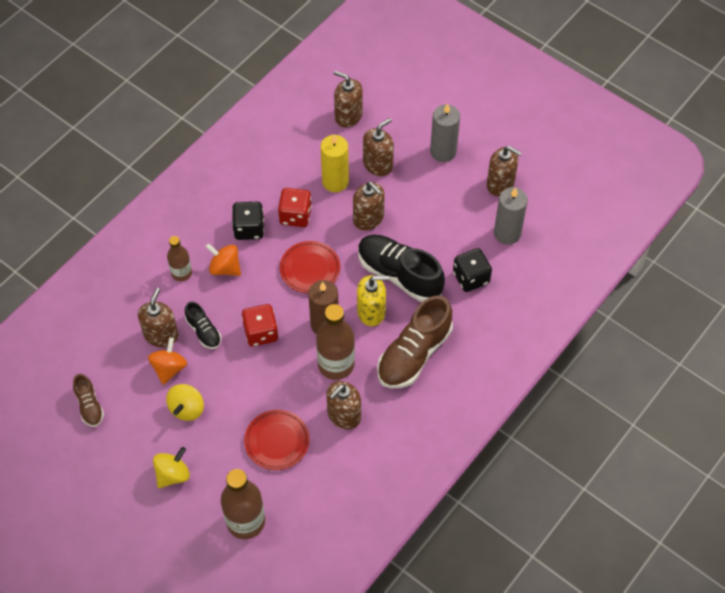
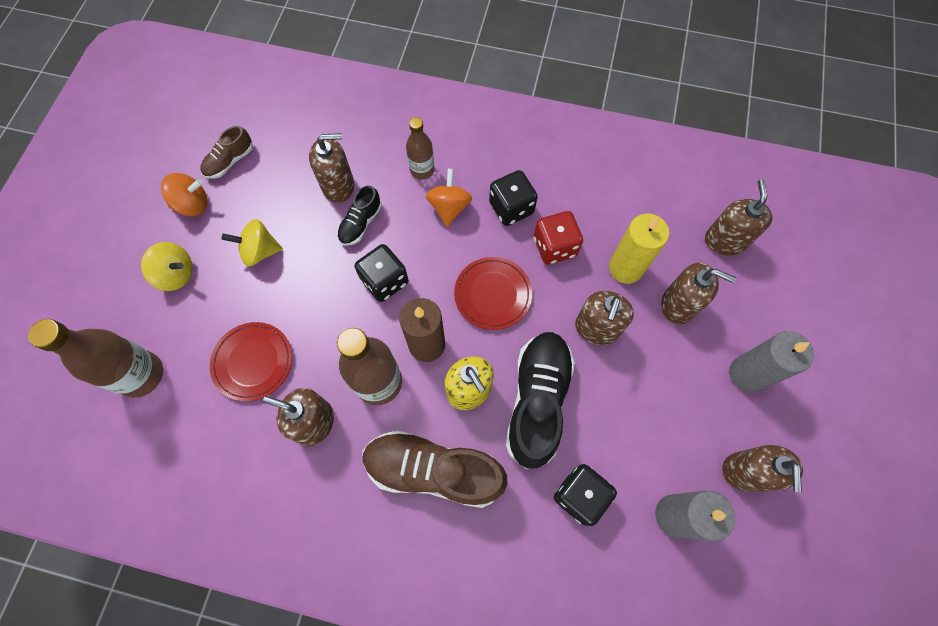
camera: 65 degrees right, 10 degrees up
orange spinning top [148,337,187,385] -> orange spinning top moved to [161,173,208,216]
red dice [242,304,278,347] -> black dice [355,244,408,302]

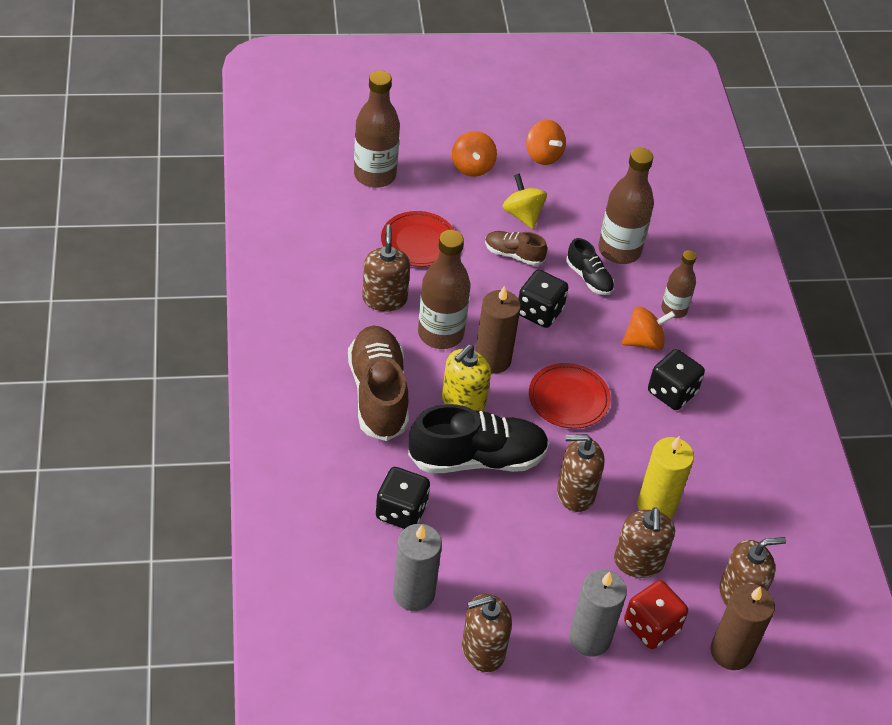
camera: 65 degrees right, 20 degrees down
yellow spinning top [141,242,193,291] -> orange spinning top [452,131,497,177]
brown shoe [200,126,253,179] -> brown shoe moved to [485,231,547,266]
brown soap dispenser [309,133,354,203] -> brown bottle [598,148,654,264]
black shoe [337,186,382,246] -> black shoe turned 135 degrees counterclockwise [566,238,614,295]
red dice [534,211,583,265] -> red dice moved to [624,580,688,649]
none -> brown candle [711,584,775,670]

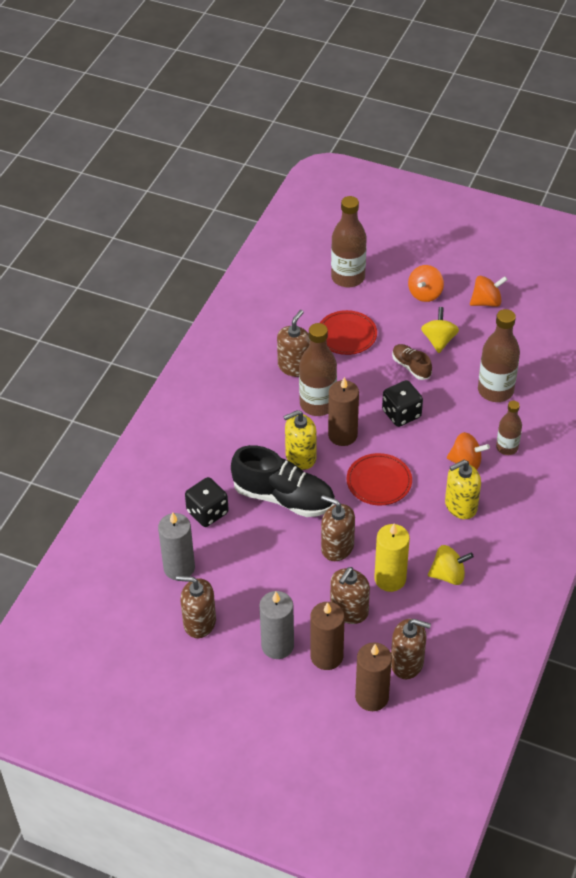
camera: 35 degrees right, 0 degrees up
brown shoe [348,326,409,441] -> none
orange spinning top [526,120,566,165] -> orange spinning top turned 105 degrees counterclockwise [470,276,508,307]
black shoe [566,238,614,295] -> none
red dice [624,580,688,649] -> brown candle [310,602,345,670]
black dice [648,349,705,410] -> yellow soap dispenser [445,460,481,519]
none -> yellow spinning top [428,545,474,585]

